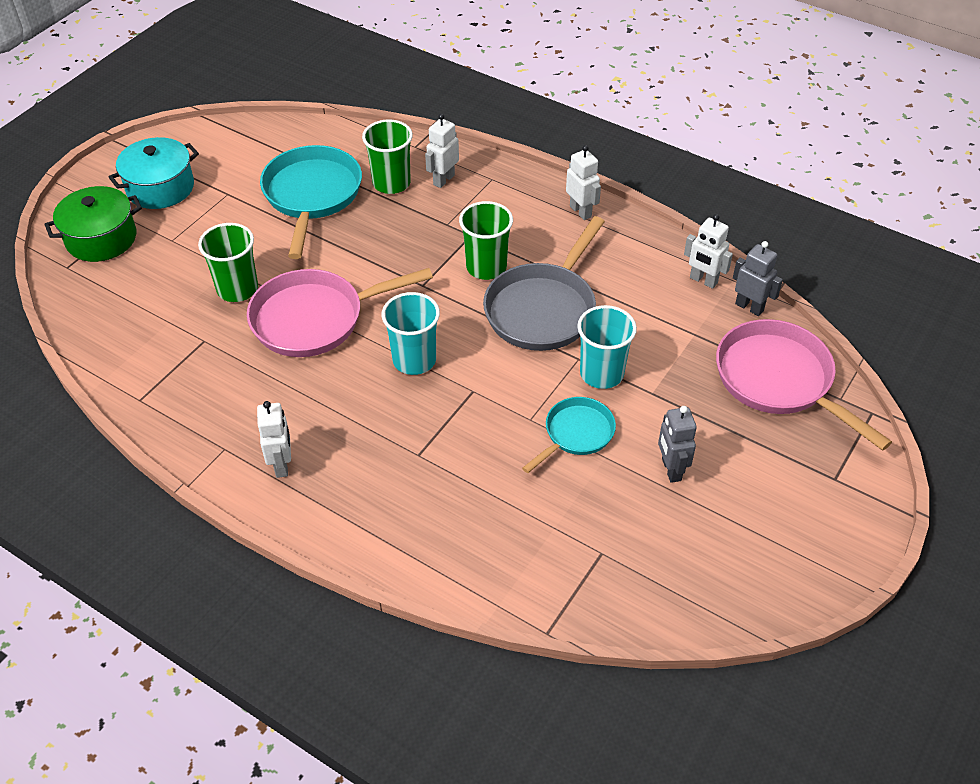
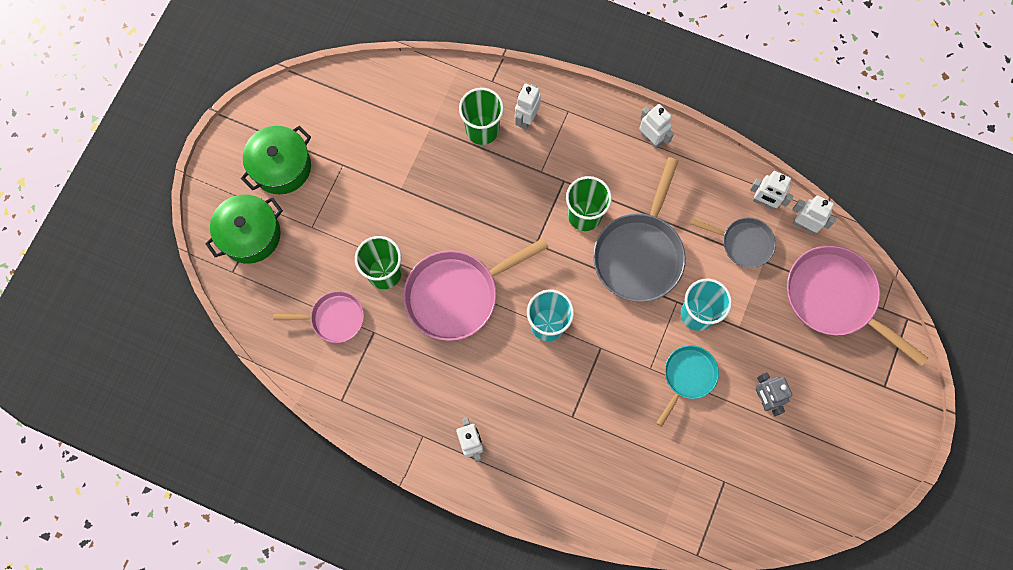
camera: 10 degrees left, 25 degrees up
turquoise pot [109,137,199,209] -> green pot [241,126,311,194]
turquoise pan [260,145,362,259] -> none
grey robot [733,241,783,316] -> white robot [792,195,837,234]
none -> pink pan [273,291,364,343]
none -> grey pan [690,218,776,268]

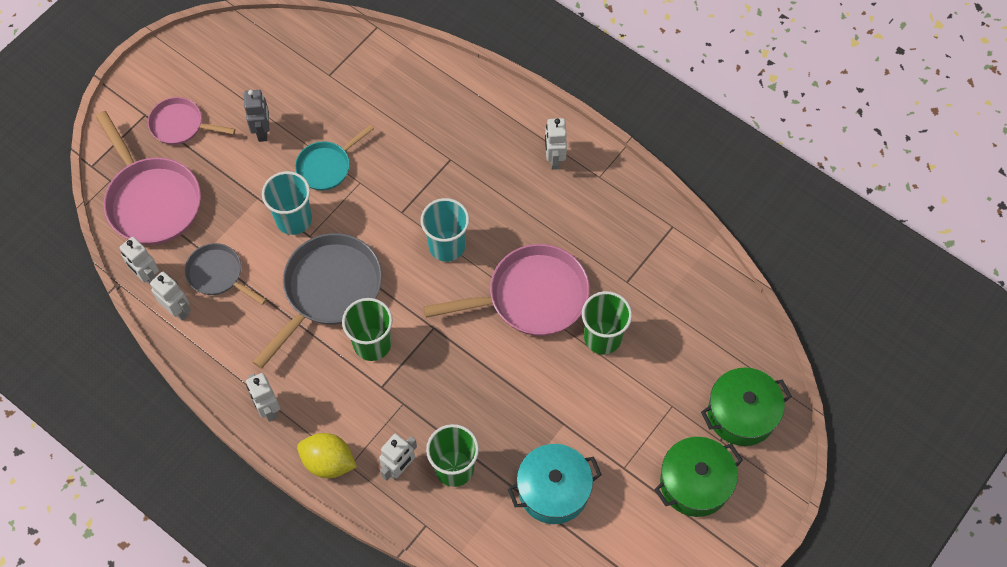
camera: 165 degrees left, 10 degrees down
pink pan [273,291,364,343] -> pink pan moved to [148,97,236,145]
none -> yellow lemon [297,433,357,478]
none -> turquoise pot [508,444,602,524]

